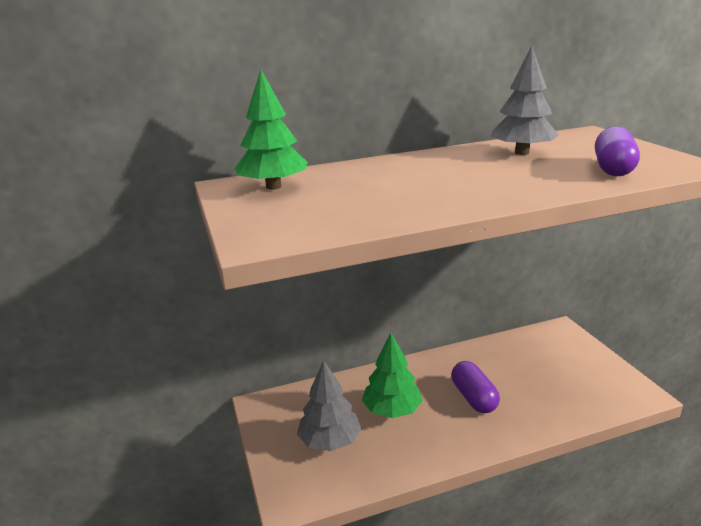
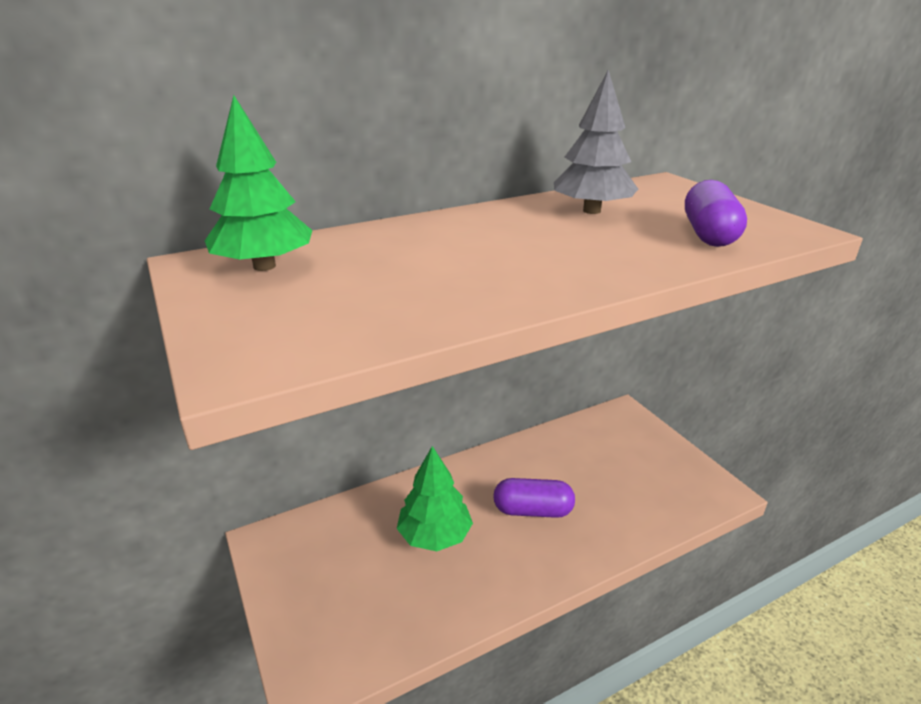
camera: 10 degrees left, 5 degrees up
grey tree [297,360,362,451] -> none
purple capsule [451,361,500,413] -> purple capsule turned 60 degrees counterclockwise [493,478,575,518]

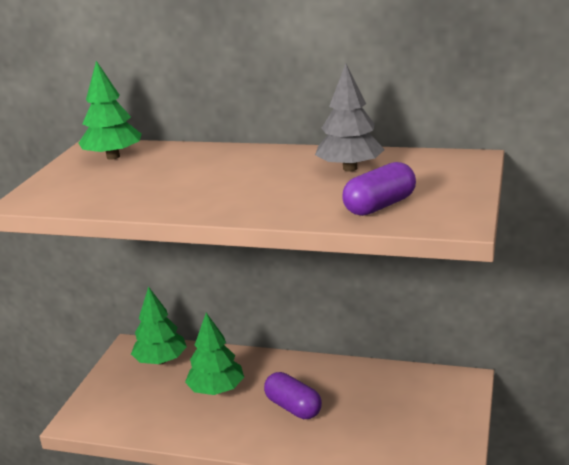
camera: 45 degrees right, 5 degrees down
none -> green tree [131,286,187,364]

